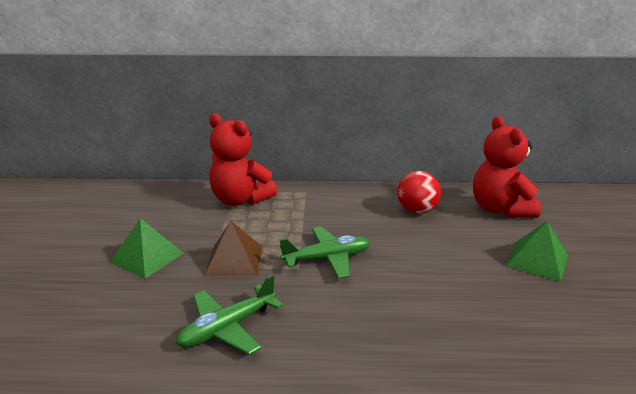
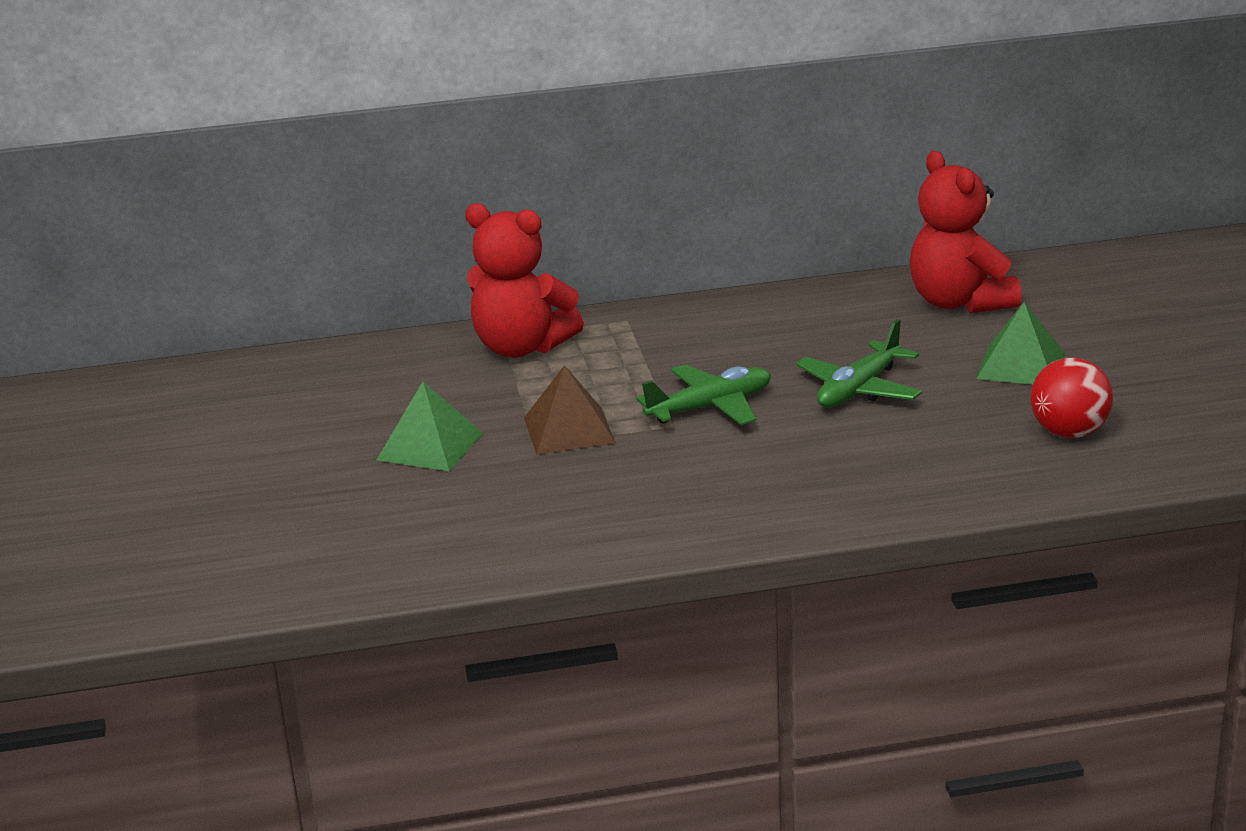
camera: 10 degrees left, 0 degrees up
green plane [176,275,283,355] -> green plane moved to [796,319,922,408]
red ball [397,171,441,214] -> red ball moved to [1030,358,1113,438]

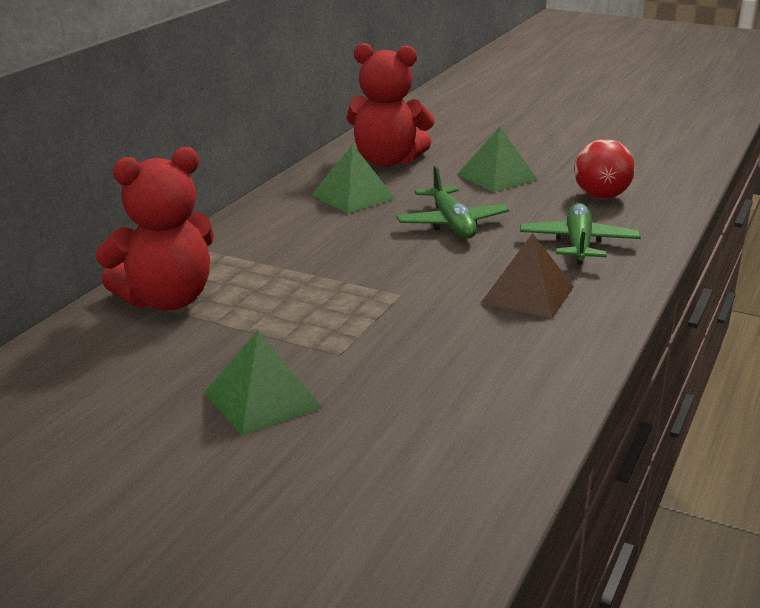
camera: 55 degrees left, 0 degrees up
brown pyramid [524,365,616,455] -> brown pyramid moved to [481,233,574,318]
green plane [636,364,771,425] -> green plane moved to [520,203,641,265]
none -> green pyramid [311,144,396,214]

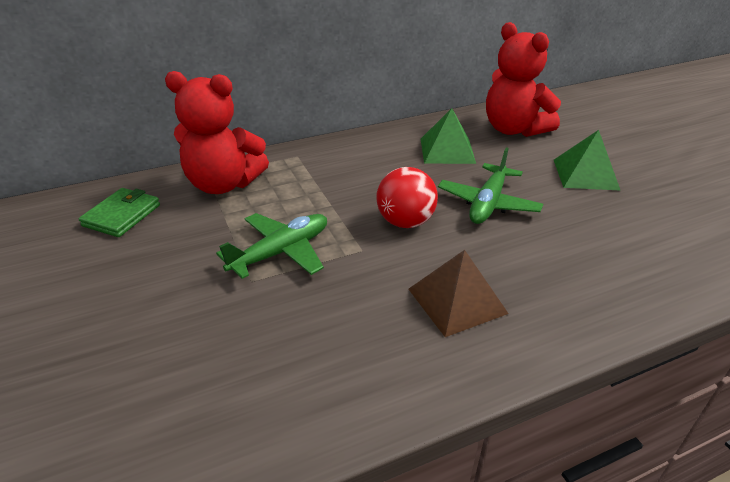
camera: 40 degrees right, 10 degrees up
green pyramid [204,330,323,436] -> none
green plane [520,203,641,265] -> green plane moved to [216,213,327,279]
red ball [574,139,635,199] -> red ball moved to [376,167,438,228]
none -> green wallet [79,188,160,237]

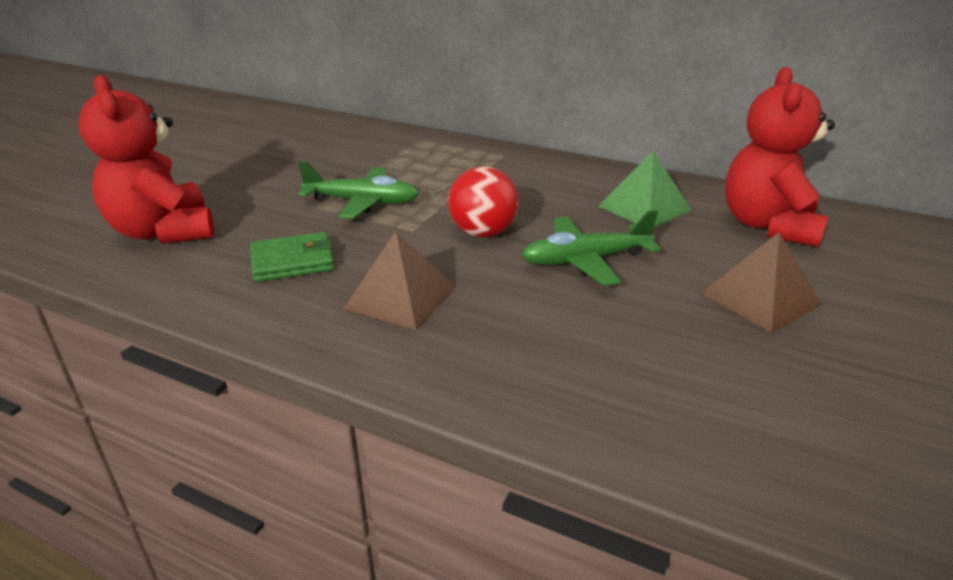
camera: 50 degrees right, 5 degrees down
green wallet [79,188,160,237] -> green wallet moved to [250,232,334,282]
red teddy bear [165,71,269,194] -> red teddy bear moved to [78,75,214,244]
green pyramid [554,130,621,191] -> brown pyramid [701,232,822,333]

